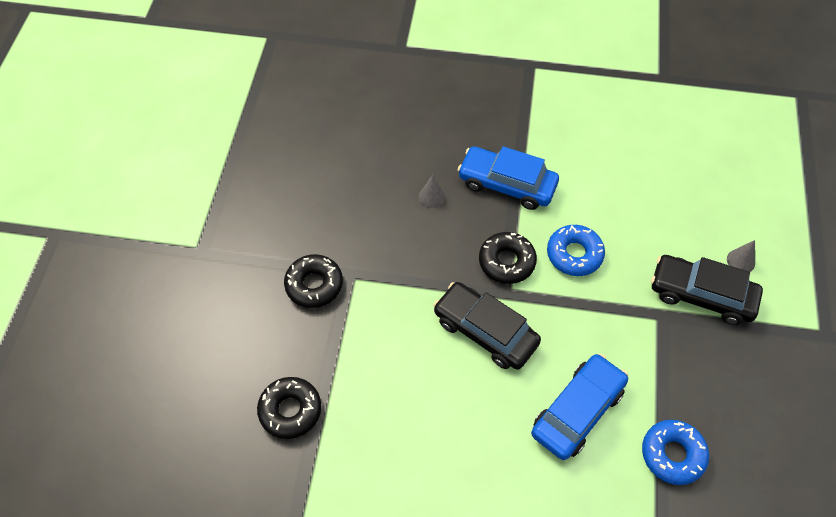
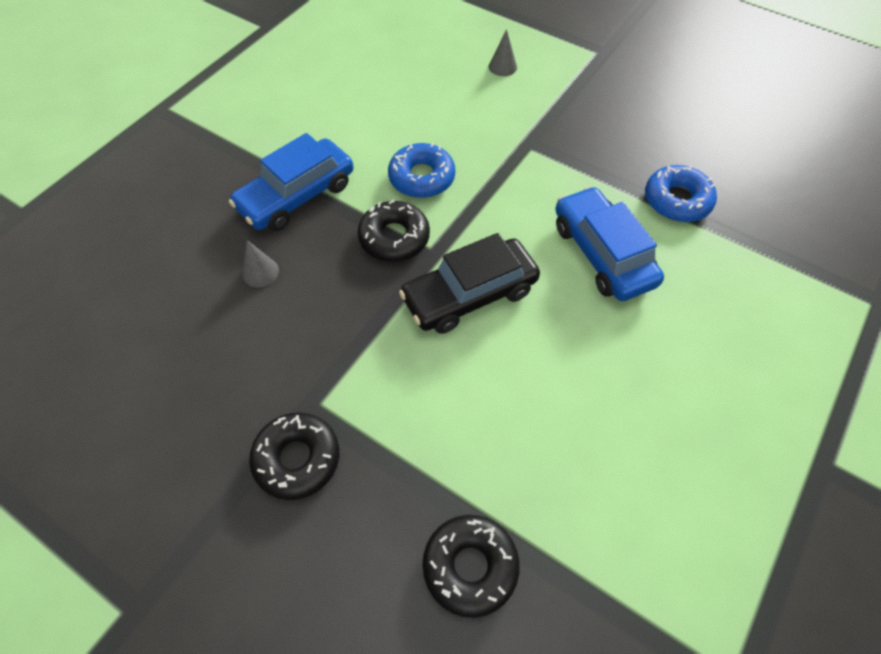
camera: 65 degrees left, 0 degrees up
black car [651,255,763,325] -> none

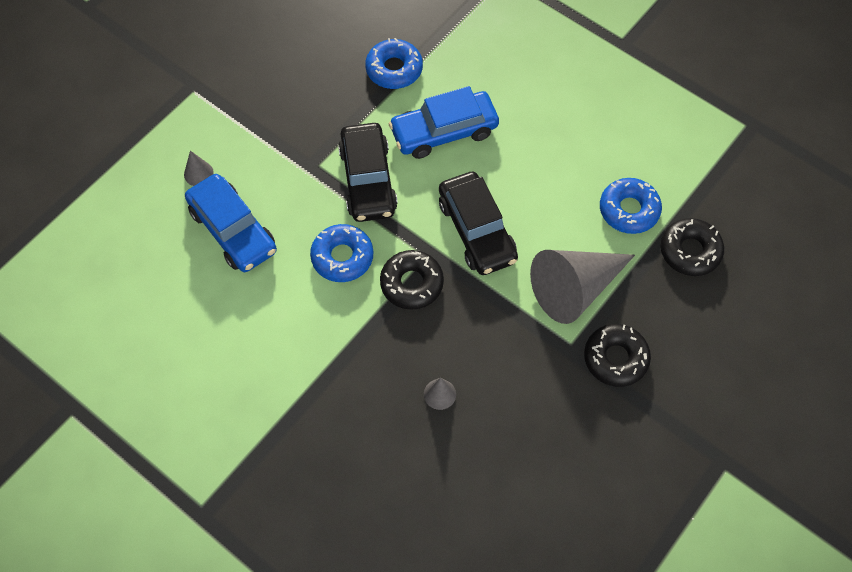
camera: 85 degrees left, 5 degrees up
blue car [229,133,354,231] -> blue car moved to [185,174,277,272]
none -> black car [338,123,398,222]
none -> grey cone [530,250,635,324]
none -> blue donut [600,178,662,234]

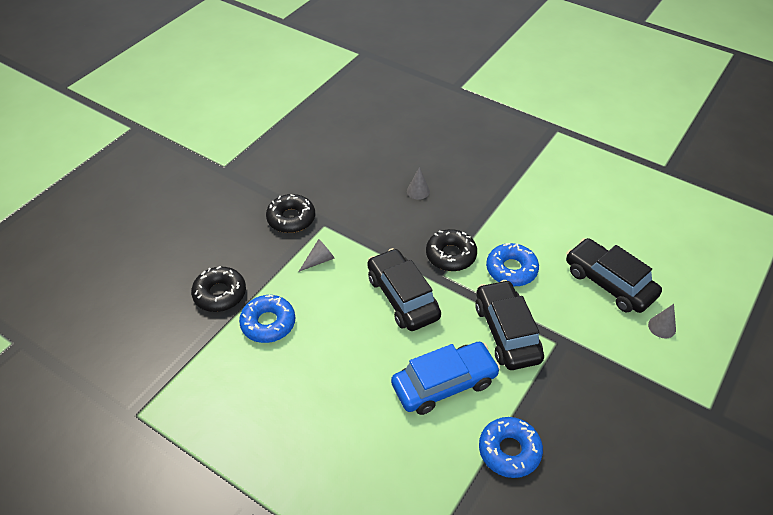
camera: 175 degrees right, 15 degrees down
blue car [185,174,277,272] -> black car [566,238,662,313]
grey cone [530,250,635,324] -> grey cone [299,239,335,272], size x0.41

